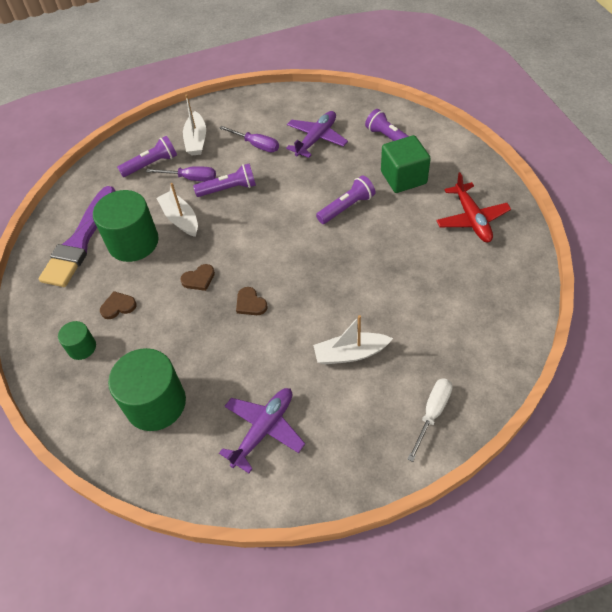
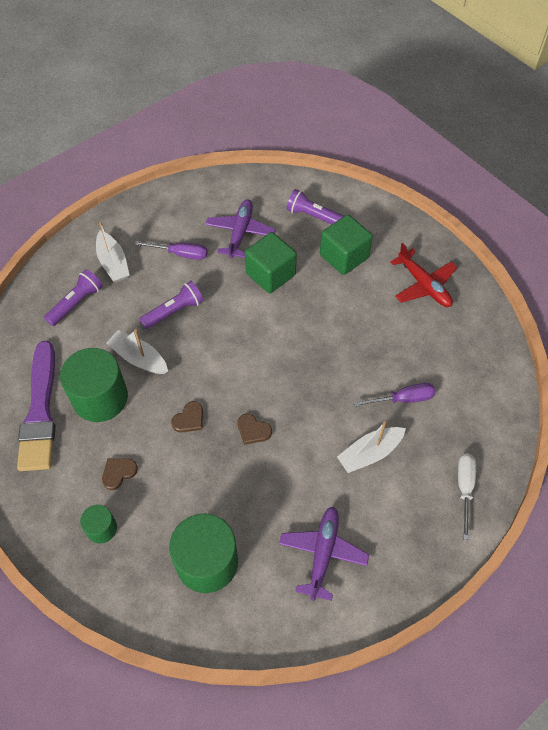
camera: 25 degrees left, 5 degrees up
purple screwdriver [146,166,216,182] -> purple screwdriver moved to [353,383,436,407]
purple flashlight [316,175,375,224] -> none
none -> green cube [245,232,297,293]

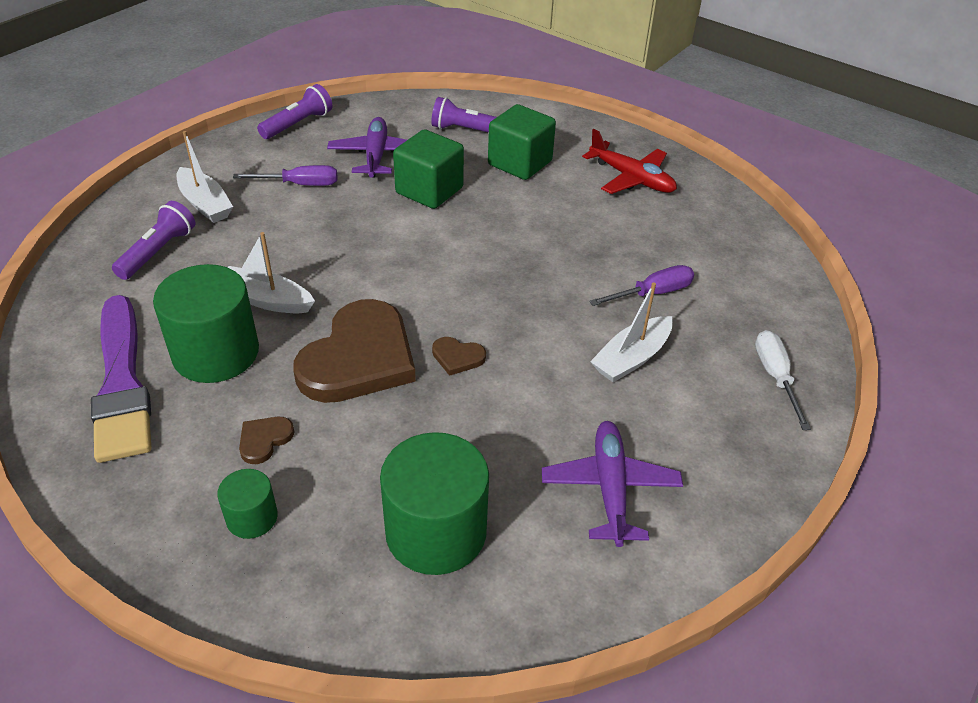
camera: 15 degrees left, 15 degrees down
purple flashlight [140,281,204,329] -> purple flashlight moved to [257,84,333,139]
brown heart [171,401,203,433] -> brown heart [293,299,416,403], size x2.46

